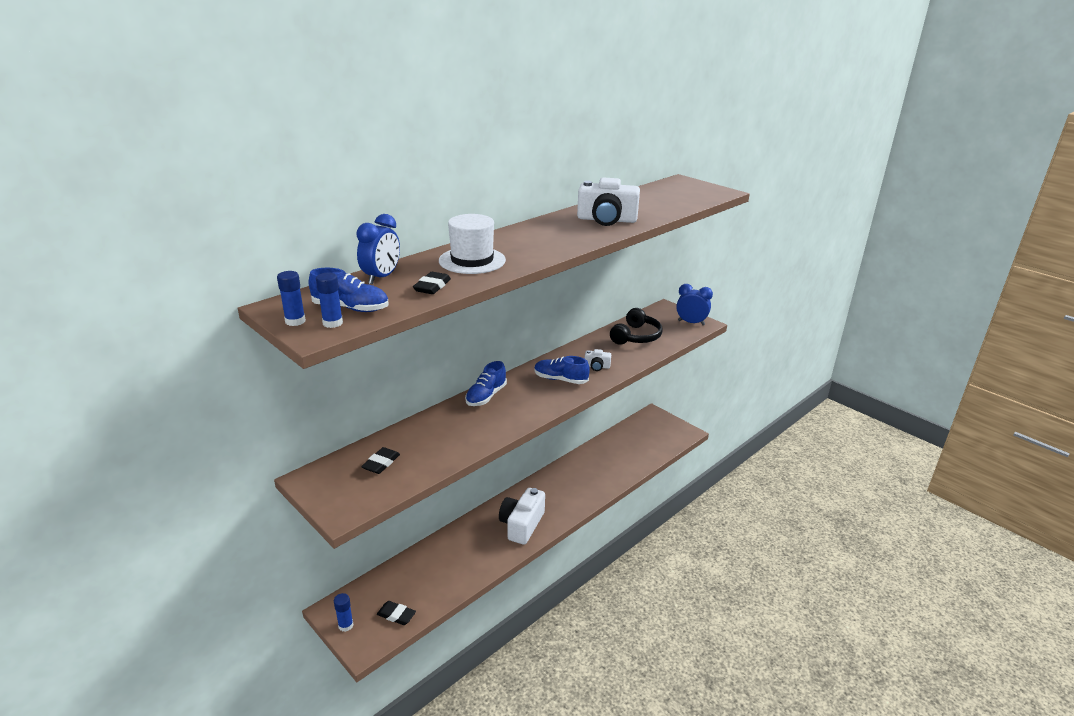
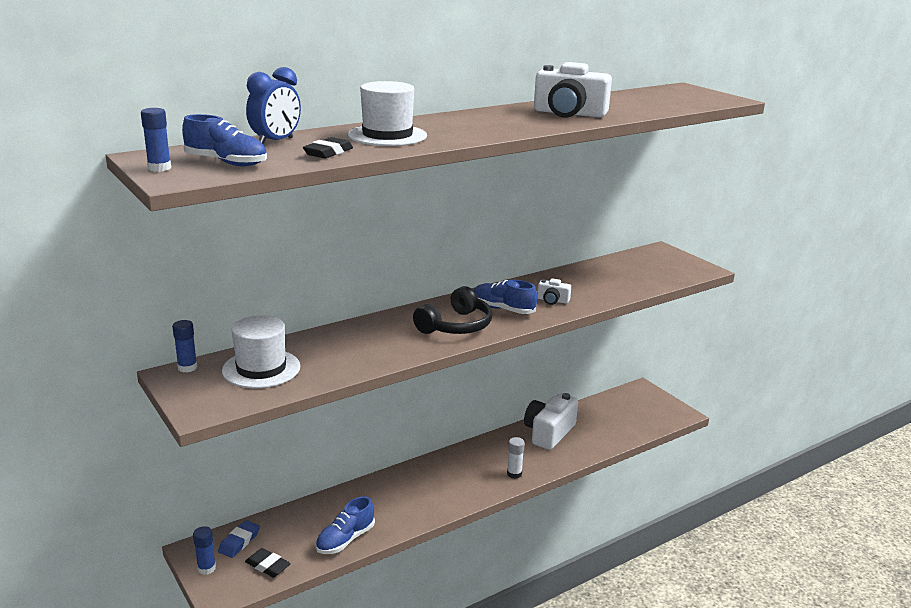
camera: 10 degrees right, 5 degrees down
blue glue stick [316,273,343,328] -> blue glue stick moved to [172,320,197,373]
black eraser [361,447,400,474] -> white hat [222,315,300,388]
blue shoe [465,361,507,406] -> blue shoe moved to [316,496,375,554]
white camera [499,488,545,545] -> white camera moved to [524,393,578,450]
black headphones [610,308,663,345] -> black headphones moved to [413,286,492,334]
blue clock [676,284,713,325] -> none
none -> blue eraser [218,520,260,558]
none -> white glue stick [507,437,525,479]

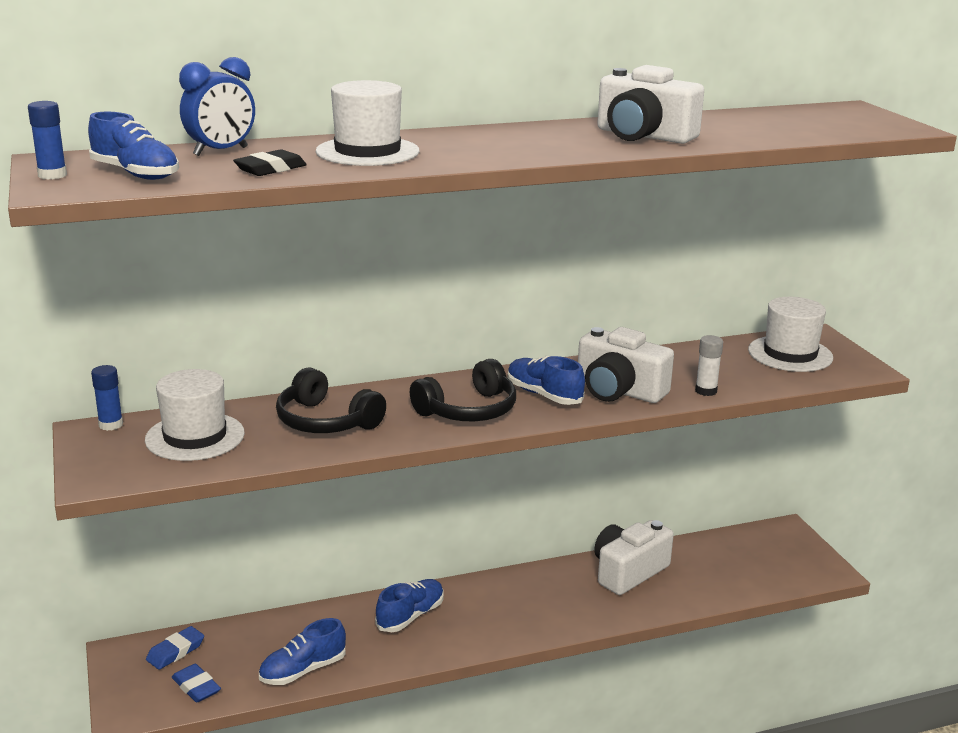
camera: 15 degrees right, 0 degrees up
blue glue stick [193,526,216,575] -> none
black eraser [245,548,291,578] -> blue eraser [172,664,221,703]
white glue stick [507,437,525,479] -> white glue stick moved to [695,335,723,396]
white camera [537,278,571,305] -> white camera [578,327,674,403], size x2.08
none -> black headphones [276,367,386,433]
none -> blue shoe [375,579,444,632]
none -> white hat [748,297,833,372]

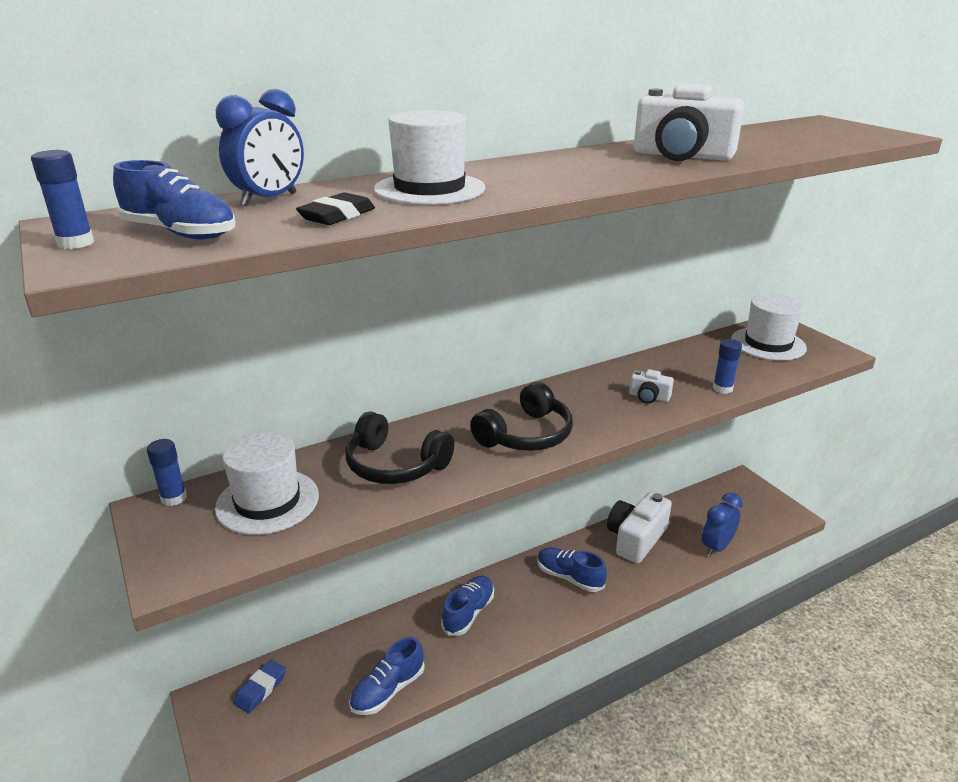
camera: 10 degrees left, 5 degrees up
blue eraser [172,664,221,703] -> none
blue shoe [508,356,585,405] -> blue shoe moved to [537,548,607,592]
white camera [578,327,674,403] -> white camera [629,369,674,404], size x0.48
white glue stick [695,335,723,396] -> blue glue stick [713,339,742,394]
none -> blue clock [702,493,743,557]

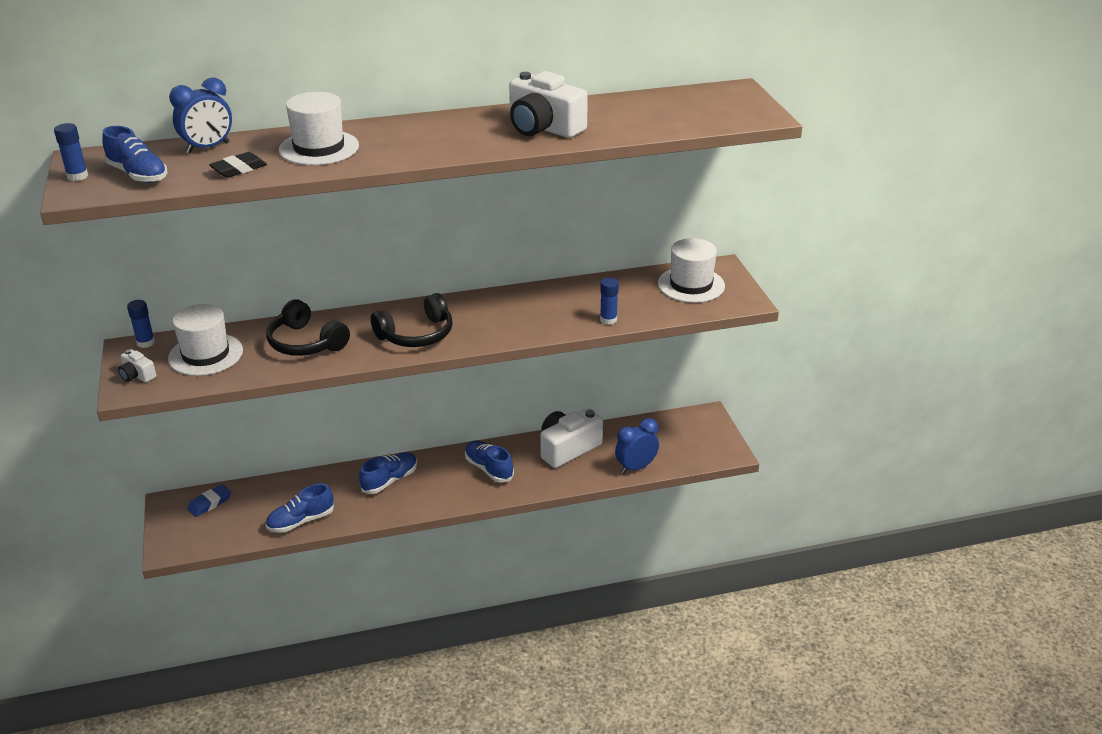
camera: 15 degrees right, 5 degrees up
white camera [629,369,674,404] -> white camera moved to [118,349,156,383]

